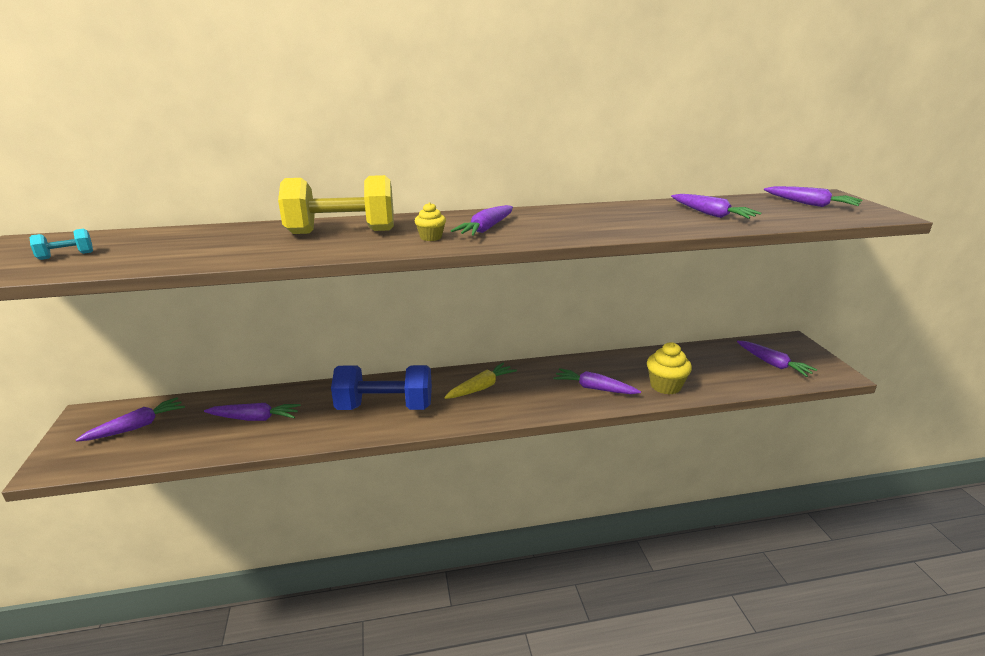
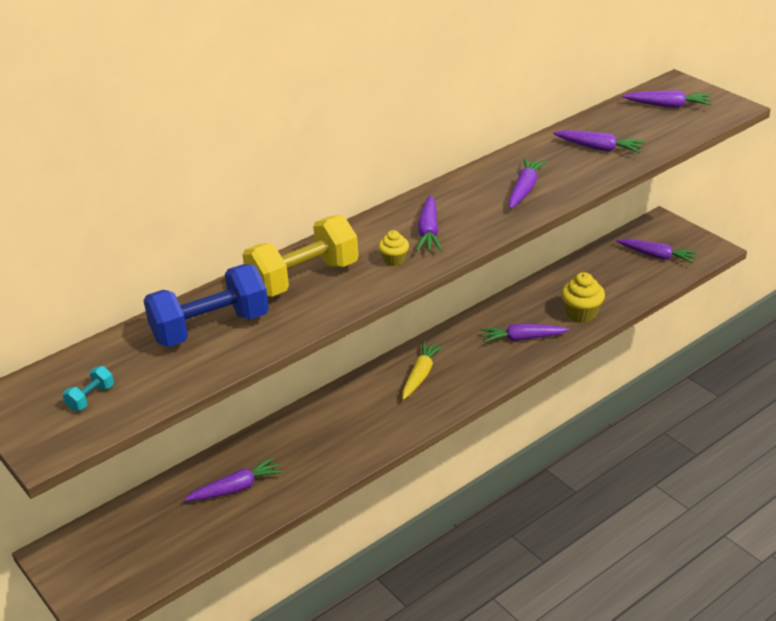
camera: 25 degrees left, 10 degrees up
purple carrot [76,397,185,442] -> purple carrot moved to [508,158,547,209]
blue dumbbell [331,365,432,410] -> blue dumbbell moved to [143,264,269,347]

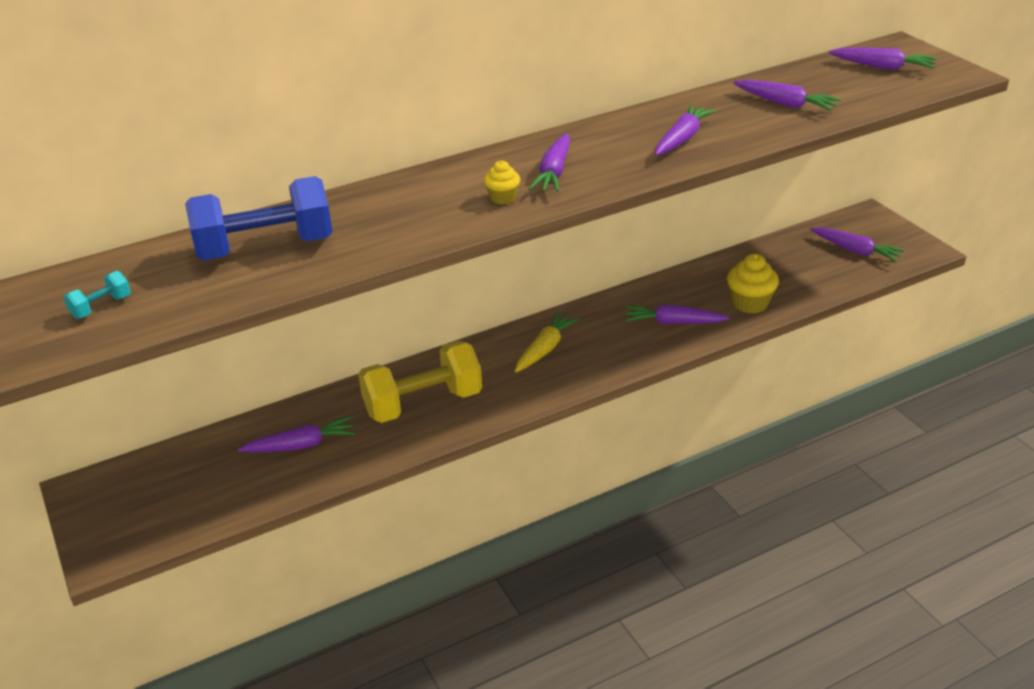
camera: 10 degrees right, 0 degrees up
yellow dumbbell [243,215,359,297] -> yellow dumbbell moved to [358,341,482,423]

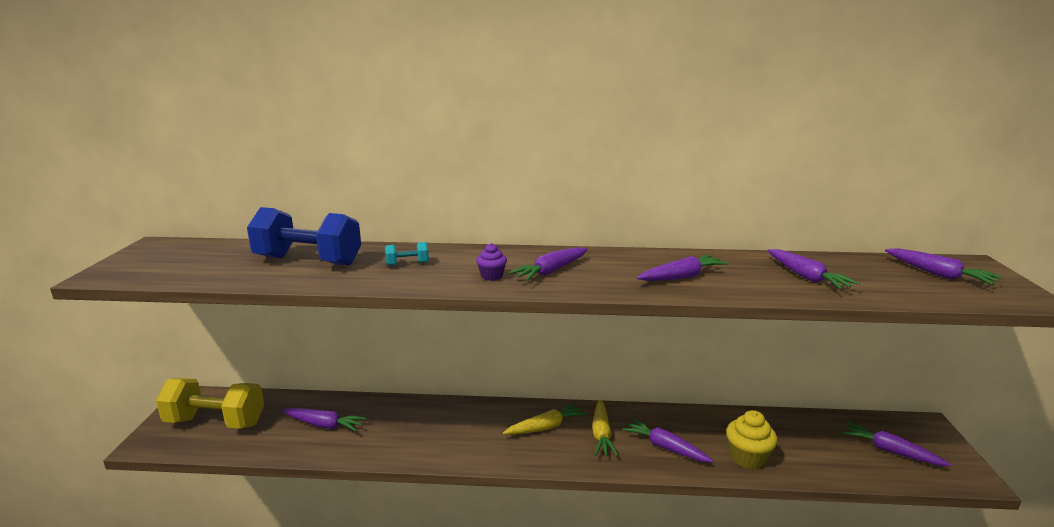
camera: 30 degrees right, 15 degrees down
turquoise dumbbell [63,271,131,319] -> turquoise dumbbell moved to [385,242,429,266]
yellow dumbbell [358,341,482,423] -> yellow dumbbell moved to [156,378,264,429]
yellow cupcake [484,160,520,205] -> purple cupcake [476,243,507,281]
purple carrot [810,227,905,262] -> purple carrot turned 150 degrees clockwise [842,422,951,466]
none -> yellow carrot [592,399,619,456]

